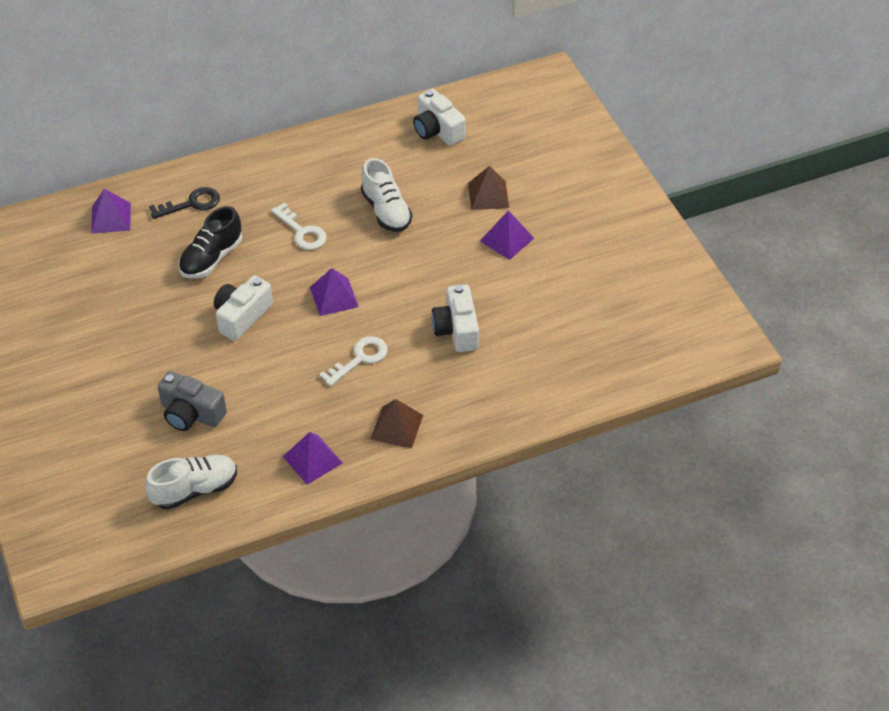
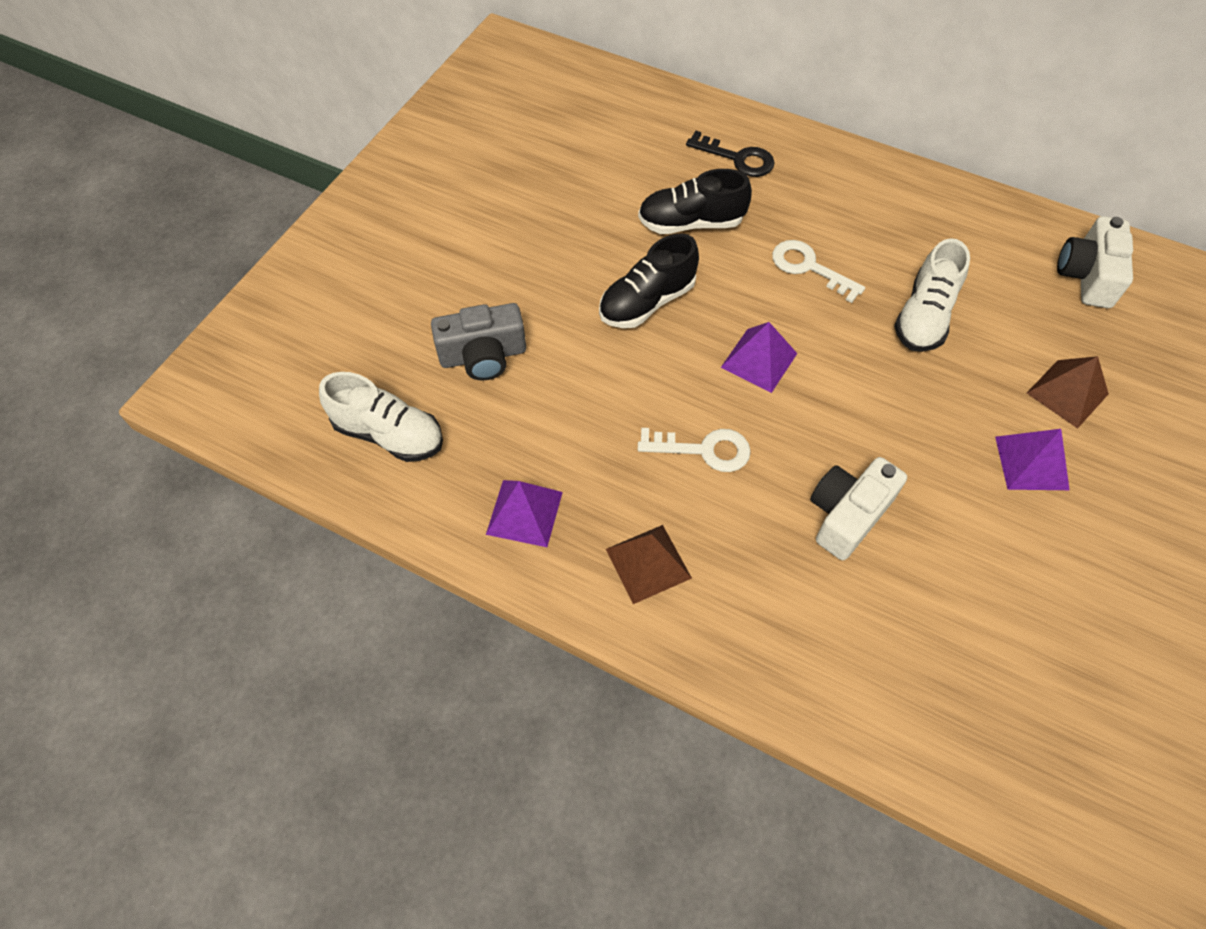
camera: 50 degrees right, 10 degrees up
purple pyramid [91,189,131,234] -> none
grey camera [158,371,227,431] -> grey camera turned 90 degrees counterclockwise [431,303,526,381]
white camera [214,276,273,341] -> black shoe [599,233,699,328]
white key [271,202,327,250] -> white key turned 120 degrees clockwise [772,240,865,303]

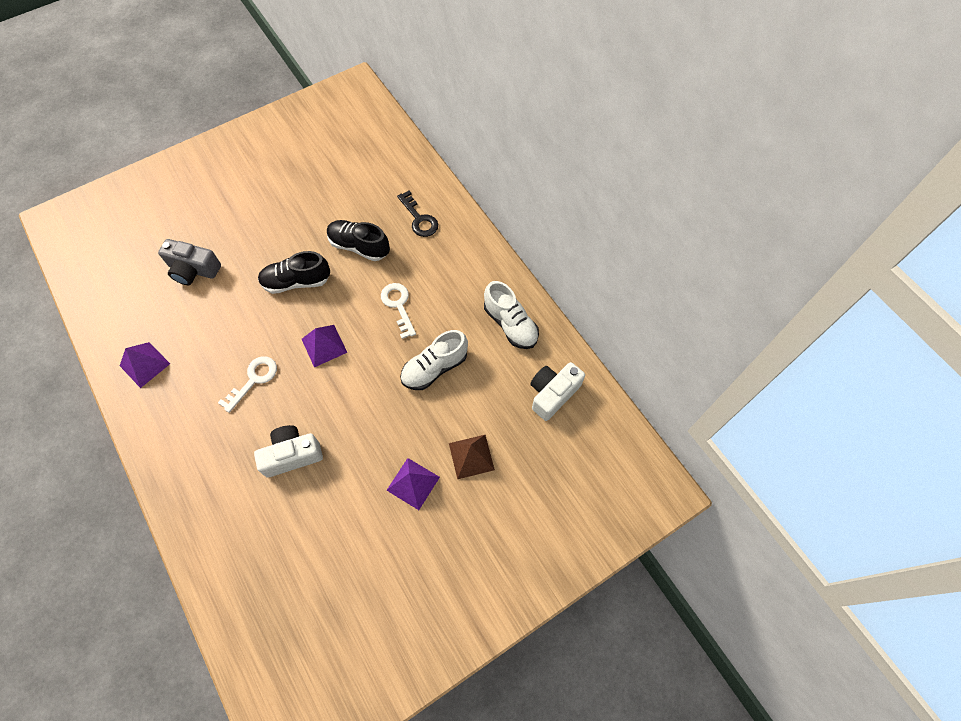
camera: 30 degrees right, 5 degrees up
white shoe [319,372,443,462] -> white shoe moved to [484,281,539,349]
brown pyramid [606,525,692,604] -> none
white key [638,428,751,472] -> white key turned 90 degrees counterclockwise [218,356,277,413]

